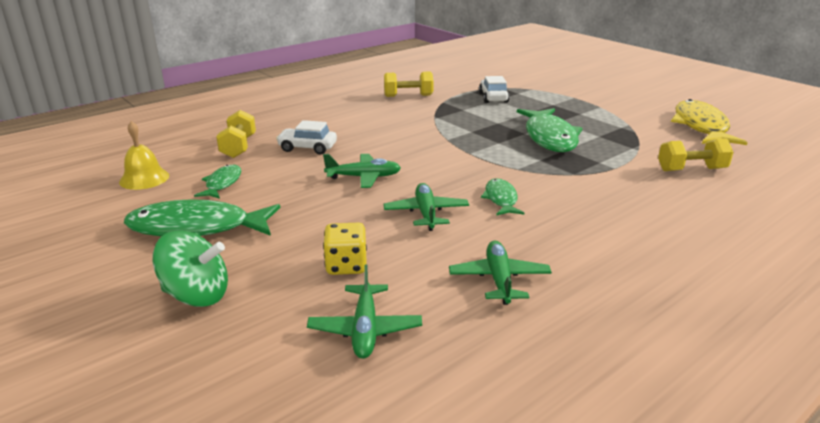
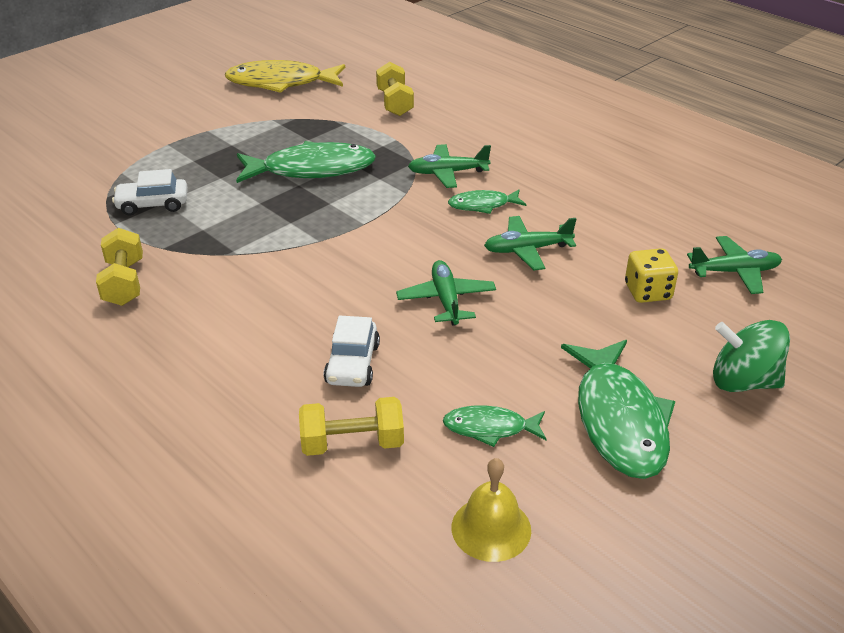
camera: 95 degrees left, 10 degrees up
green spinning top [153,231,228,307] -> green spinning top turned 75 degrees counterclockwise [713,320,790,392]
green plane [449,241,552,305] -> green plane moved to [408,144,491,188]

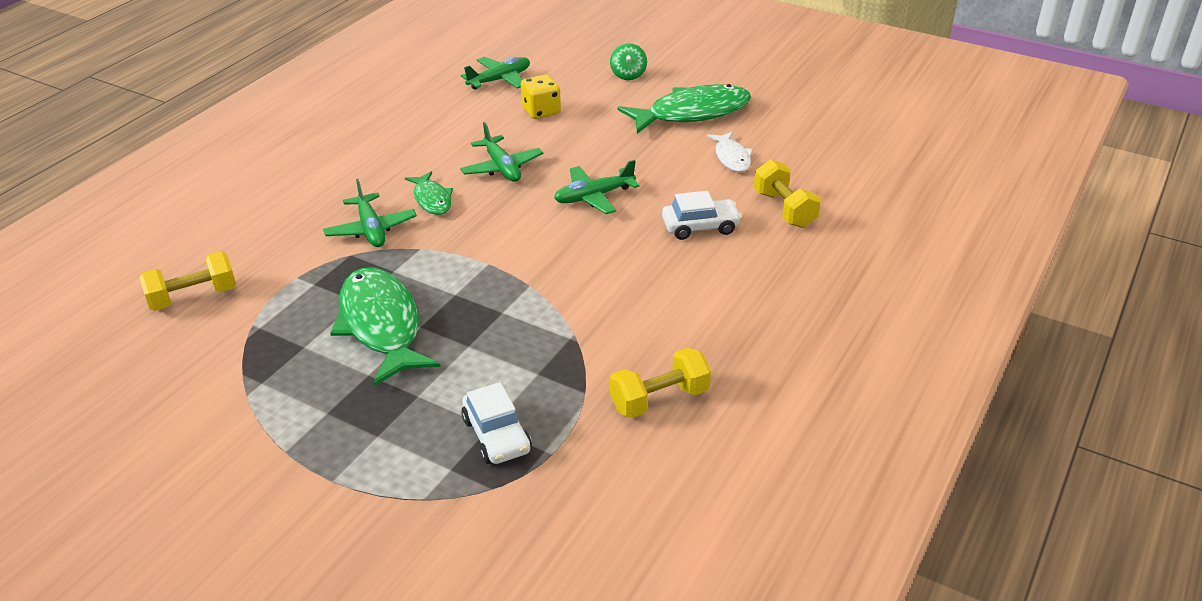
camera: 105 degrees left, 0 degrees up
yellow fish [225,60,345,93] -> none
green fish [443,405,547,447] -> white fish [707,131,753,172]
yellow bell [452,458,531,562] -> none
green plane [687,236,782,294] -> green plane turned 75 degrees clockwise [461,57,530,89]
green spinning top [713,320,790,392] -> green spinning top [610,43,647,80], size x0.62

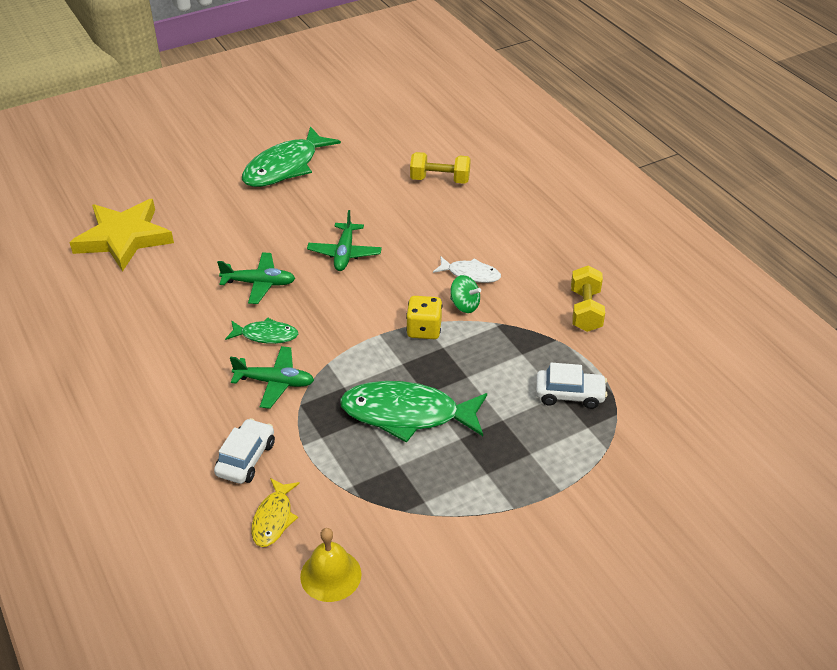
camera: 60 degrees left, 5 degrees up
yellow dumbbell [139,251,236,311] -> yellow fish [251,478,300,547]
green plane [461,57,530,89] -> yellow star [69,199,174,271]
yellow dice [521,74,561,119] -> yellow dice moved to [406,296,442,339]
green spinning top [610,43,647,80] -> green spinning top moved to [450,275,481,313]
green fish [618,84,751,134] -> green fish turned 150 degrees counterclockwise [242,126,341,187]
white car [662,191,742,240] -> white car moved to [214,418,275,484]
white fish [707,131,753,172] -> white fish moved to [433,256,501,283]
none -> yellow bell [300,528,362,602]

